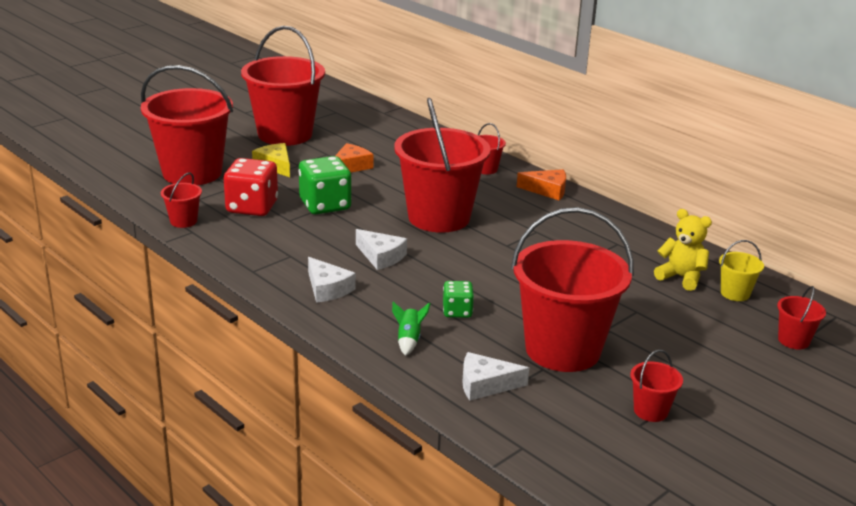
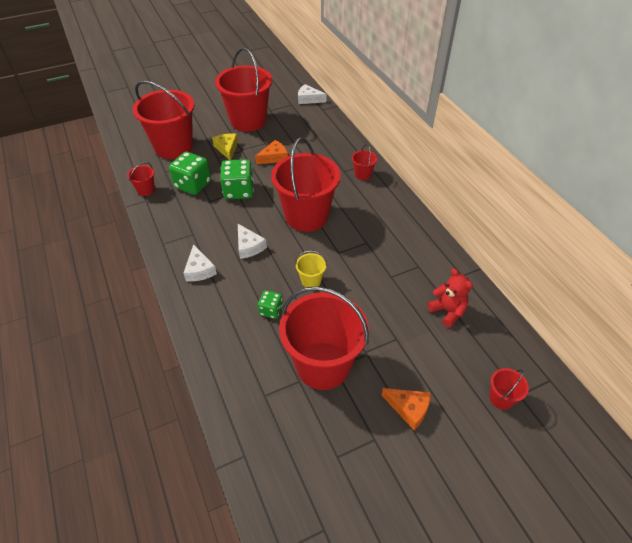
camera: 20 degrees right, 20 degrees up
red dice [224,158,278,216] -> green dice [169,152,211,195]
green rocket [392,302,431,356] -> none
white cheese [462,352,529,401] -> white cheese moved to [298,84,326,104]
orange cheese [517,169,566,200] -> orange cheese moved to [382,388,431,430]
red bucket [630,350,683,422] -> none
yellow teddy bear [654,209,712,291] -> red teddy bear [427,269,473,328]
yellow bucket [719,240,764,301] -> yellow bucket moved to [295,250,327,287]

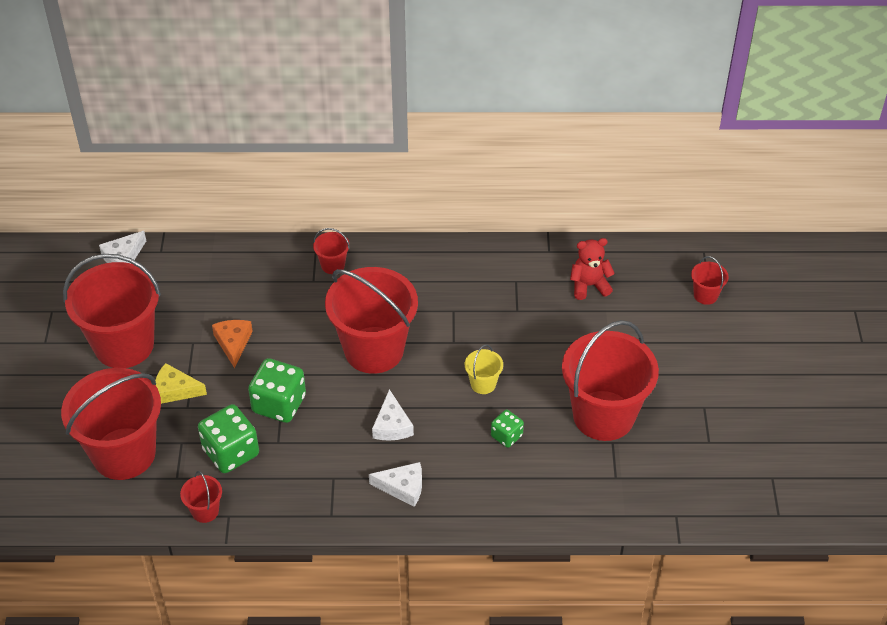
camera: 65 degrees left, 0 degrees up
white cheese [238,224,267,259] -> white cheese turned 90 degrees clockwise [372,389,414,441]
orange cheese [382,388,431,430] -> none

